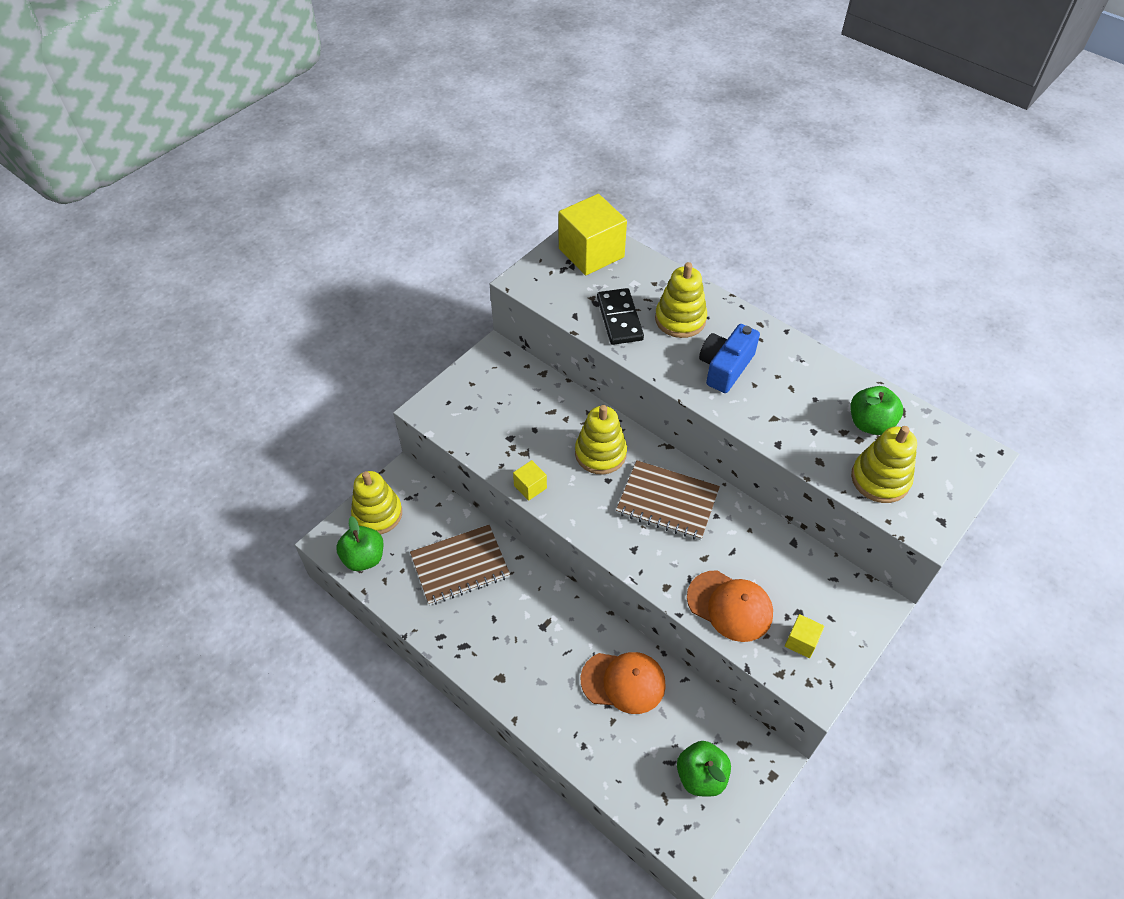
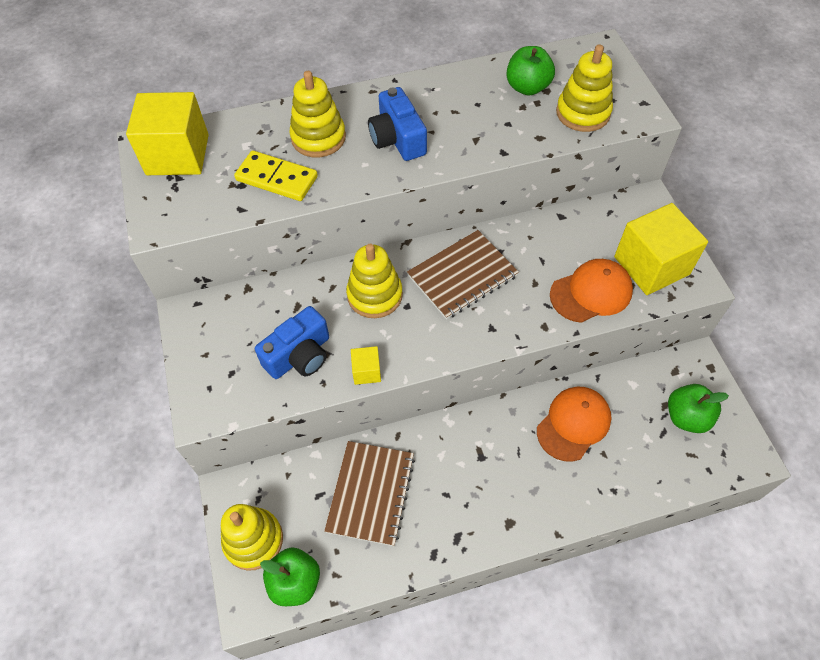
camera: 55 degrees left, 5 degrees up
black domino [597,288,644,345] -> yellow domino [234,150,318,201]
yellow cube [785,614,824,658] -> yellow cube [614,203,708,295], size x2.22
none -> blue camera [255,306,329,379]

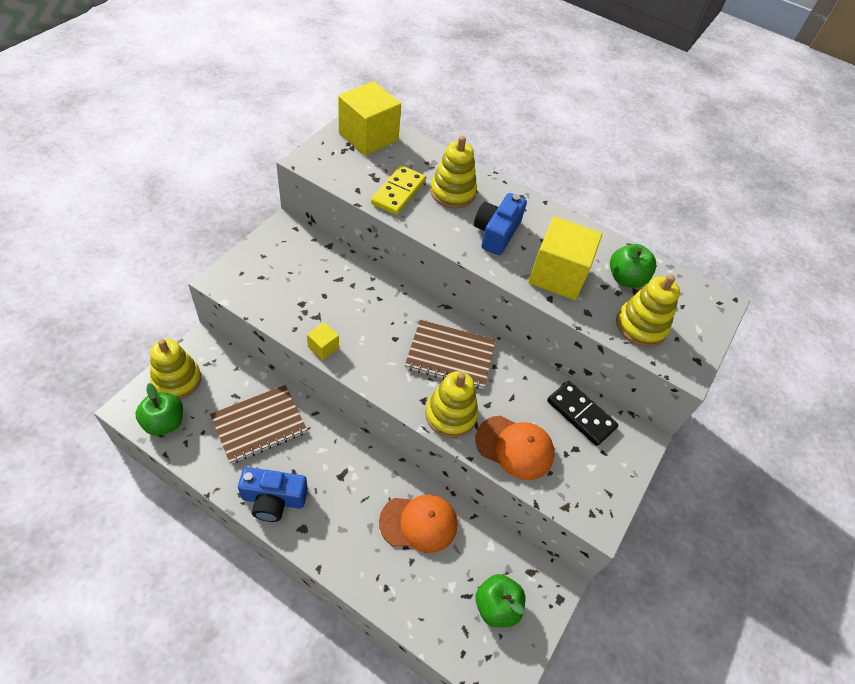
camera: 40 degrees right, 5 degrees down
yellow domino [234,150,318,201] -> yellow domino turned 45 degrees clockwise [371,165,426,215]
blue camera [255,306,329,379] -> blue camera moved to [238,467,308,522]
yellow stacking toy [346,244,403,318] -> yellow stacking toy moved to [425,371,478,438]
yellow cube [614,203,708,295] -> yellow cube moved to [528,216,602,300]
none -> black domino [547,381,618,446]

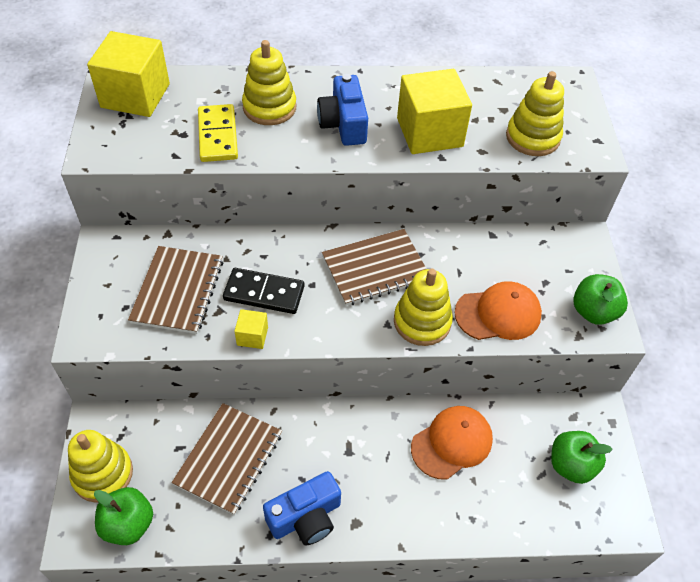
camera: 30 degrees left, 0 degrees up
black domino [547,381,618,446] -> black domino moved to [223,268,304,314]
green apple [610,244,656,288] -> green apple moved to [573,274,628,325]
none -> brown notebook [128,246,223,334]

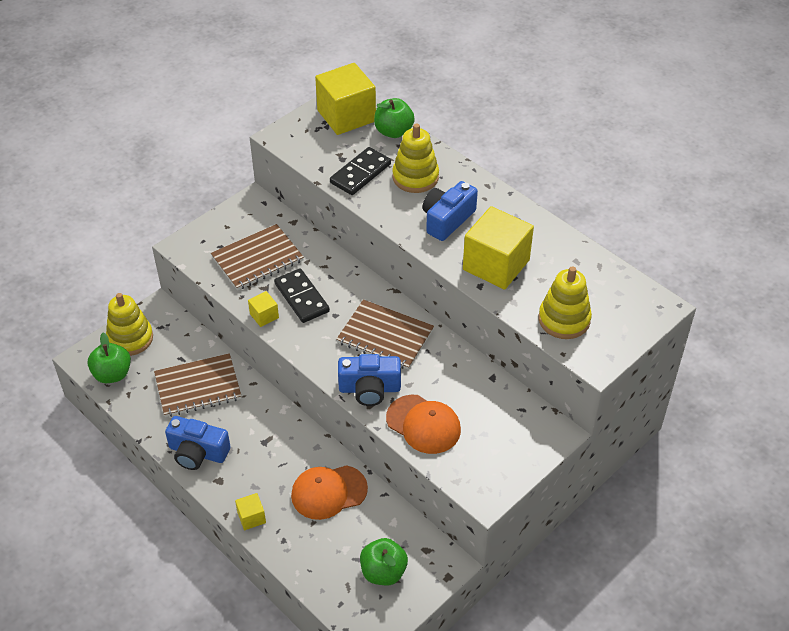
camera: 50 degrees right, 5 degrees down
yellow domino [198,104,238,162] -> black domino [330,147,391,195]
yellow stacking toy [394,269,453,346] -> blue camera [338,354,401,406]
orange cap [411,406,493,480] -> orange cap turned 150 degrees clockwise [291,465,368,520]
green apple [573,274,628,325] -> green apple moved to [374,98,415,138]
none -> yellow cube [235,493,266,530]

